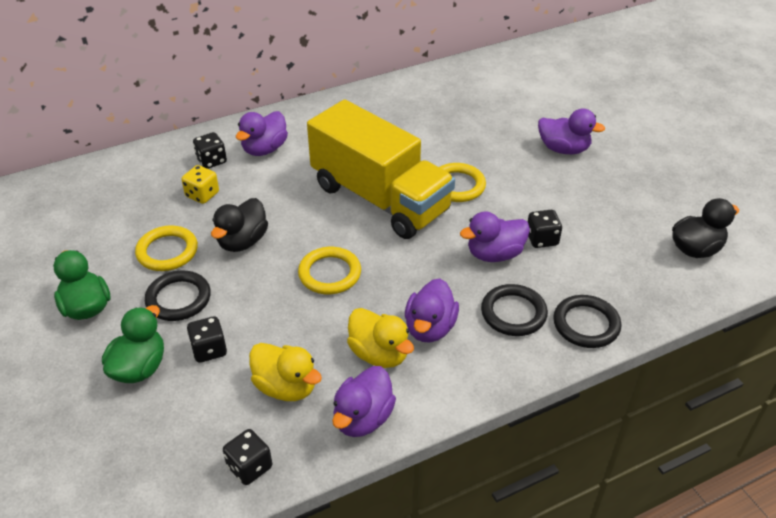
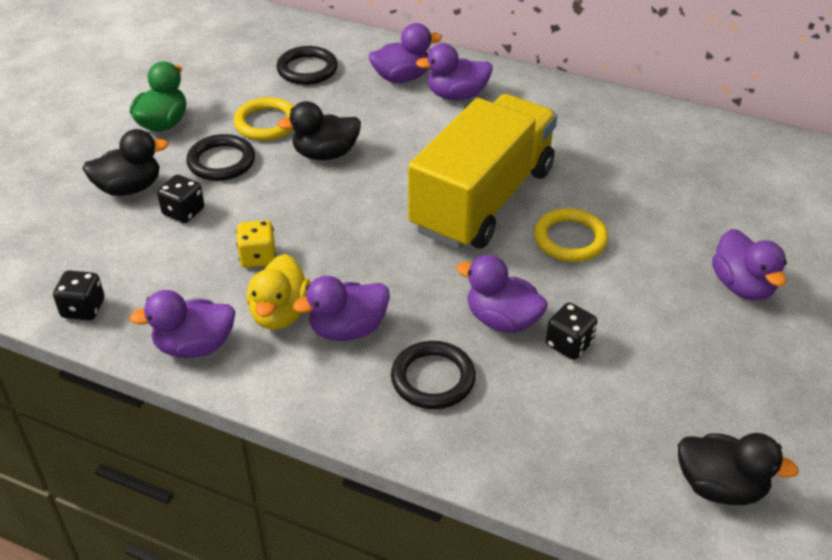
camera: 50 degrees right, 0 degrees up
green duck [102,305,164,383] -> black duck [82,129,169,196]
yellow dice [181,165,219,204] -> yellow dice moved to [236,220,276,268]
black dice [193,132,227,169] -> purple duck [369,23,442,83]
yellow duck [249,343,322,401] -> none
yellow ring [298,247,361,294] -> none
yellow truck [307,99,455,239] -> yellow truck turned 150 degrees counterclockwise [408,94,557,249]
black ring [553,295,621,348] -> black ring moved to [276,46,338,85]

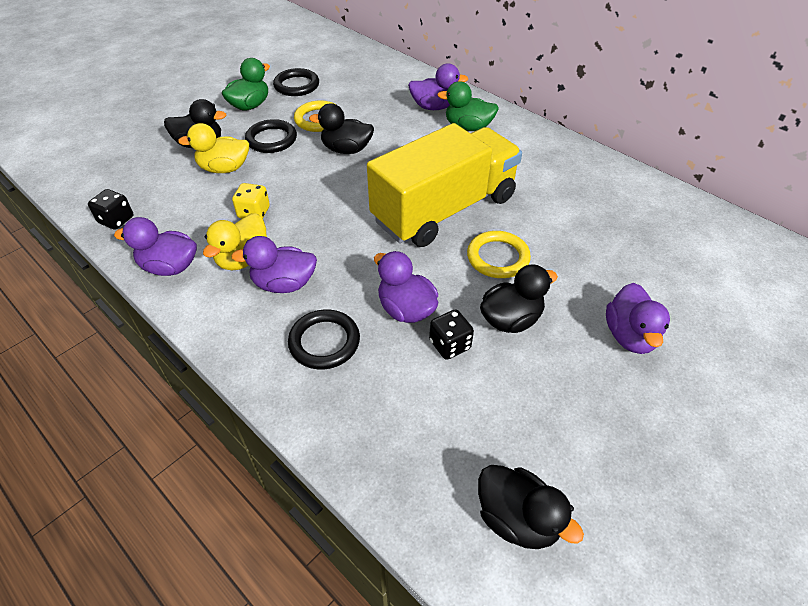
camera: 20 degrees right, 5 degrees up
black dice [157,175,204,223] -> yellow duck [178,123,249,173]
black ring [276,46,338,85] -> black ring moved to [273,68,319,96]
purple duck [416,43,493,100] -> green duck [437,81,499,131]
none -> black duck [480,265,558,333]

